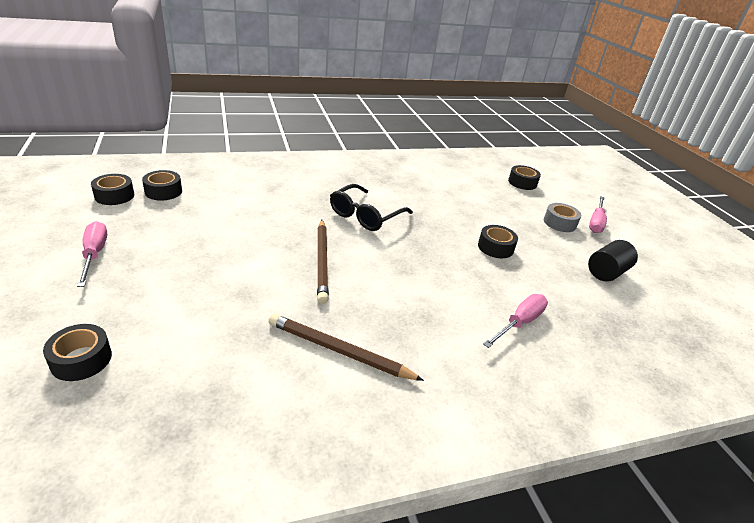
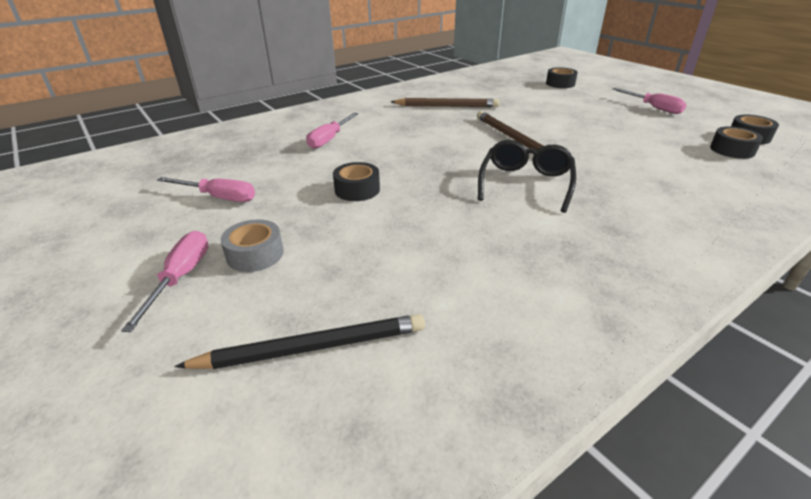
camera: 165 degrees right, 0 degrees up
black tape [508,165,541,190] -> black pencil [174,314,425,369]
black cylinder [588,240,638,282] -> pink screwdriver [157,177,255,202]

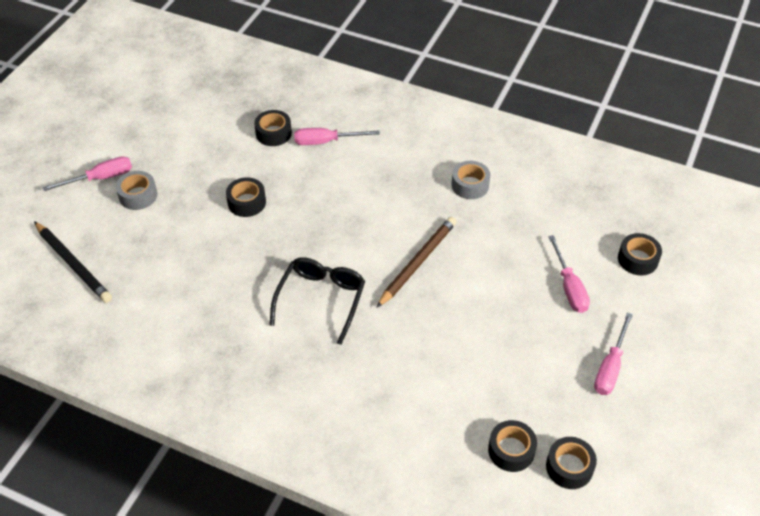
camera: 60 degrees right, 15 degrees up
pink screwdriver [157,177,255,202] -> pink screwdriver moved to [548,235,590,313]
brown pencil [391,98,499,107] -> grey tape [451,161,490,199]
black glasses [478,140,576,213] -> black glasses turned 60 degrees counterclockwise [269,257,365,345]
none -> black tape [254,110,292,146]

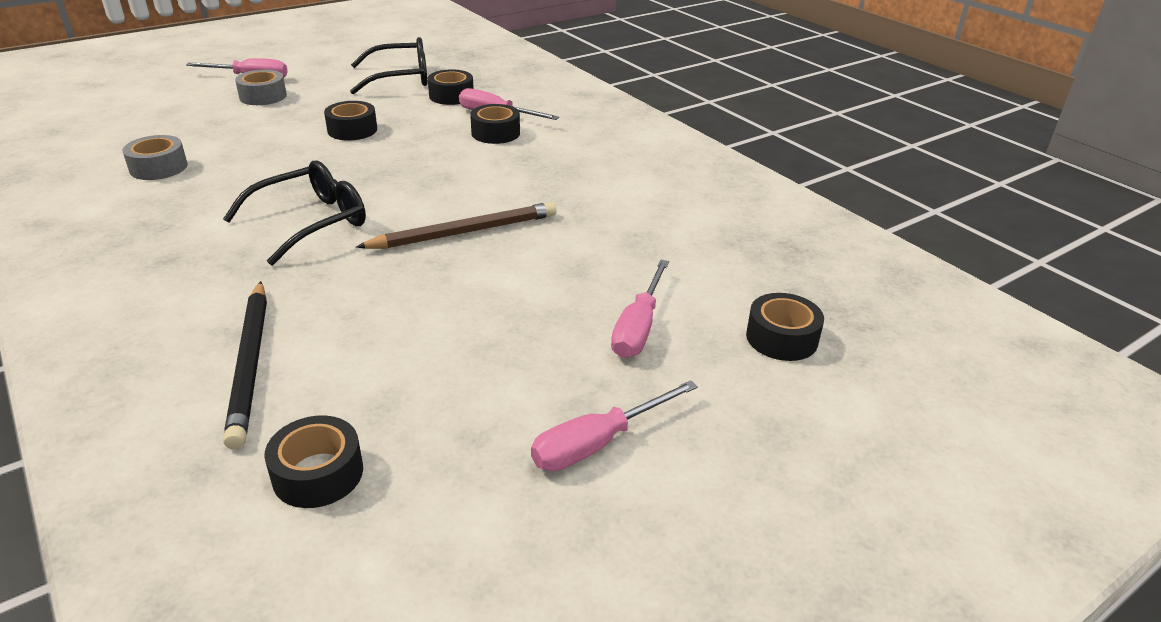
camera: 30 degrees right, 15 degrees down
black pencil [34,221,112,303] -> black pencil moved to [223,281,267,449]
grey tape [451,161,490,199] -> grey tape moved to [122,135,188,180]
black tape [546,437,597,489] -> black tape moved to [470,104,520,144]
none -> black glasses [350,37,428,94]

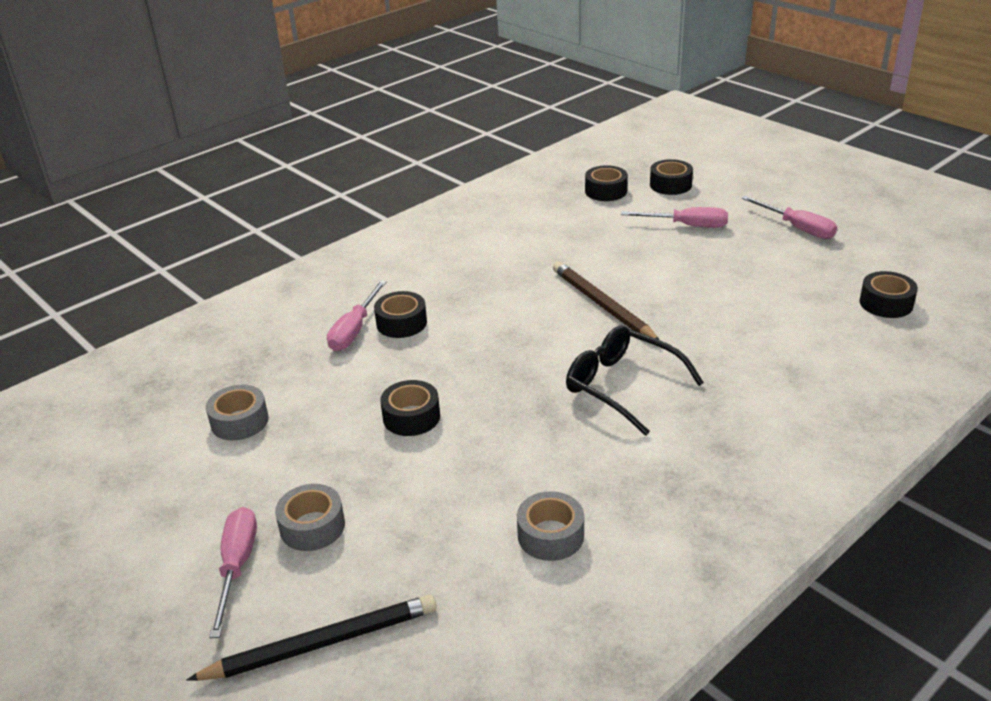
camera: 95 degrees left, 0 degrees up
black pencil [223,281,267,449] -> black pencil moved to [187,595,436,681]
black glasses [350,37,428,94] -> grey tape [206,385,269,440]
black tape [428,69,474,105] -> black tape moved to [585,165,628,201]

